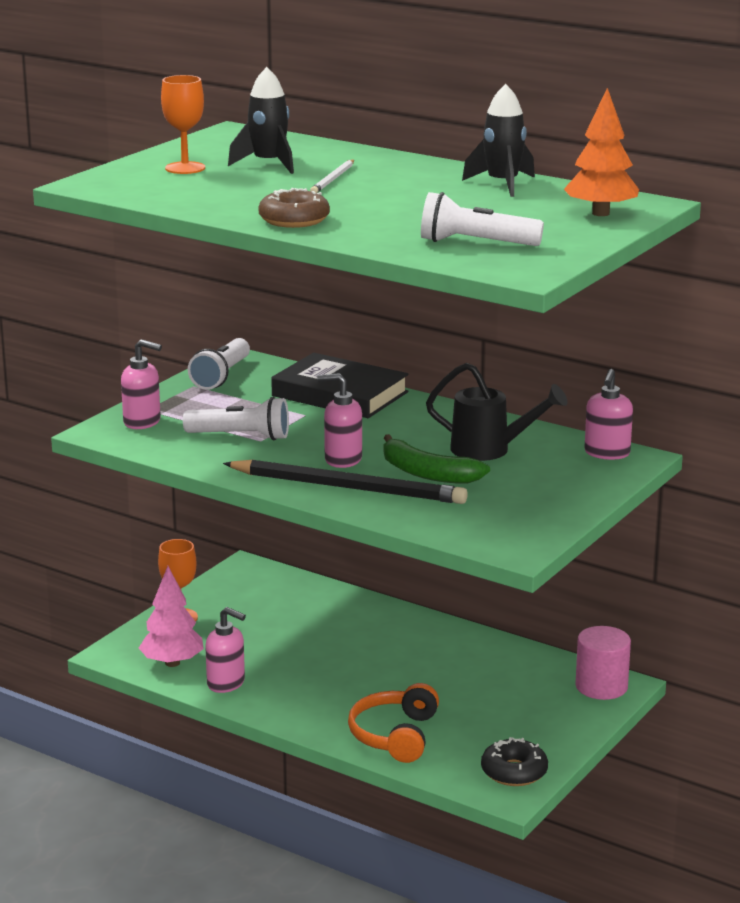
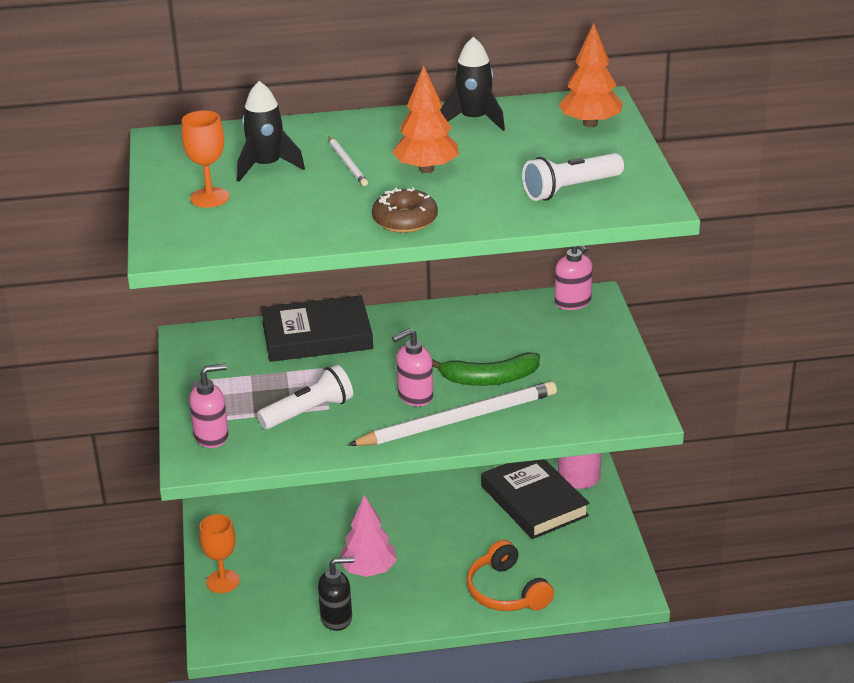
camera: 40 degrees left, 10 degrees up
pink tree [139,566,204,667] -> pink tree moved to [340,495,397,577]
white flashlight [188,338,250,390] -> none
pink soap dispenser [205,607,246,693] -> black soap dispenser [318,557,354,631]
black pencil [223,460,468,504] -> white pencil [348,381,557,446]
black watering can [426,363,568,461] -> none
black donut [481,737,548,786] -> none
none -> orange tree [392,65,459,173]
none -> black book [481,459,590,539]

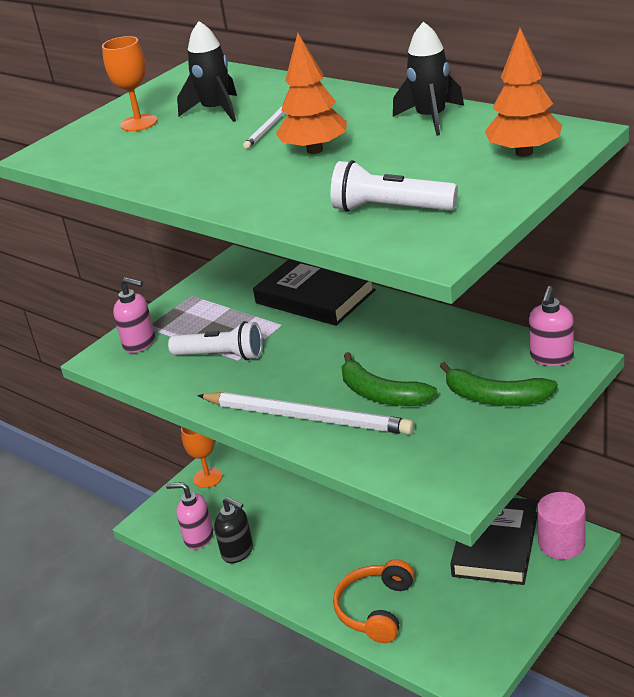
camera: 50 degrees right, 0 degrees up
pink tree [340,495,397,577] -> none
brown donut [372,187,438,233] -> none
pink soap dispenser [392,328,433,406] -> pink soap dispenser moved to [166,482,213,549]
none -> green banana [439,362,558,406]

